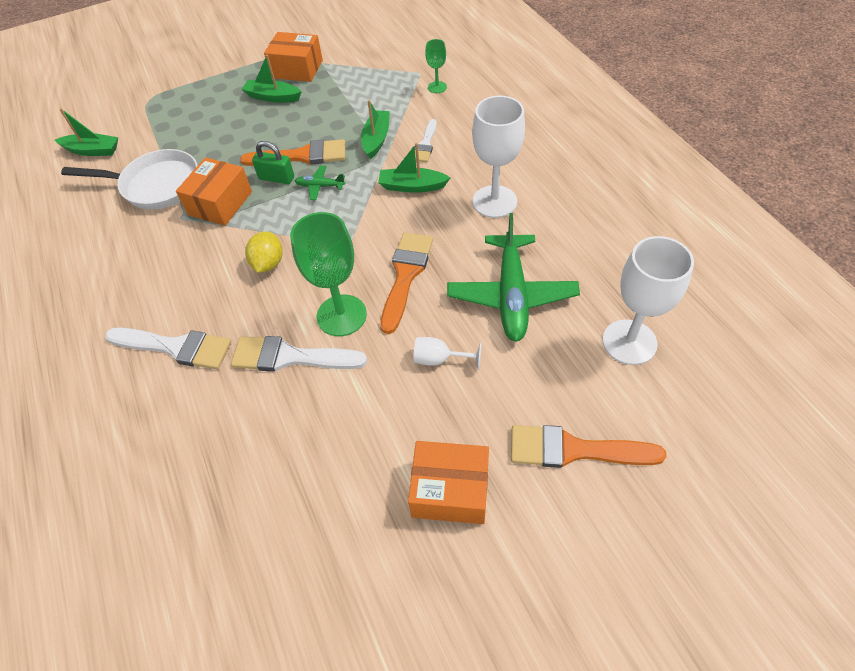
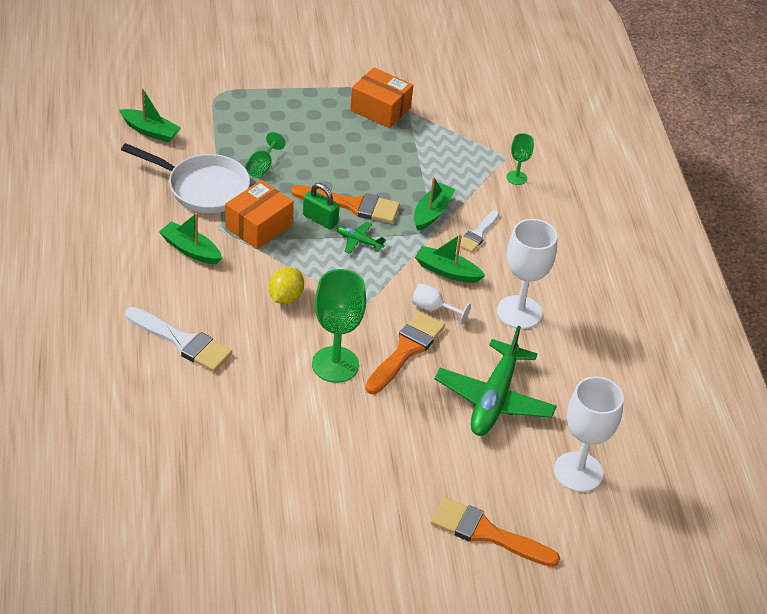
camera: 10 degrees right, 10 degrees down
white brush [231,336,367,372] -> none
green boat [242,55,302,103] -> green boat moved to [159,213,222,264]
orange box [408,441,489,524] -> none
white goblet [414,337,482,370] -> white goblet moved to [412,283,471,325]
none -> green goblet [245,132,286,178]

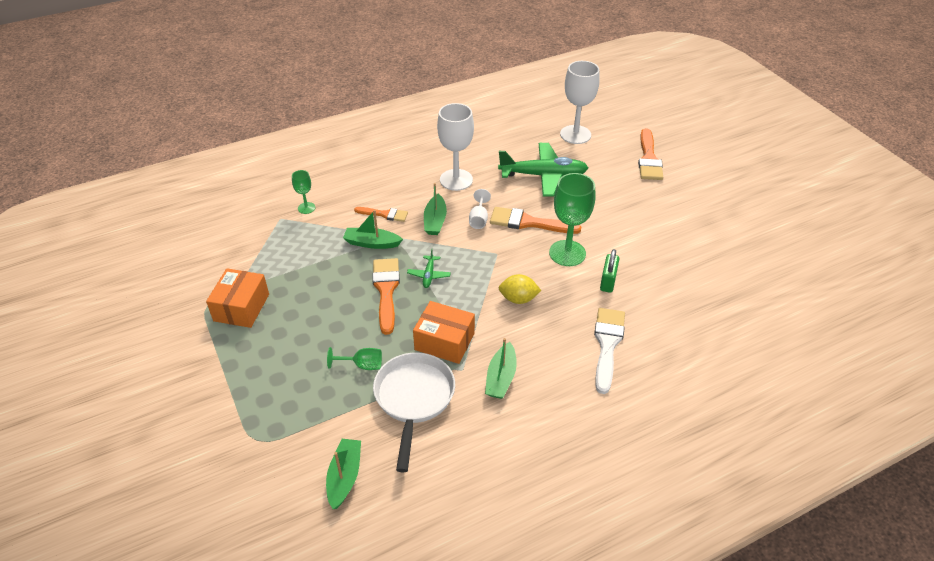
camera: 105 degrees left, 0 degrees up
green padlock [303,183,340,229] -> green padlock moved to [600,249,619,293]
white brush [457,211,500,253] -> orange brush [354,207,408,222]

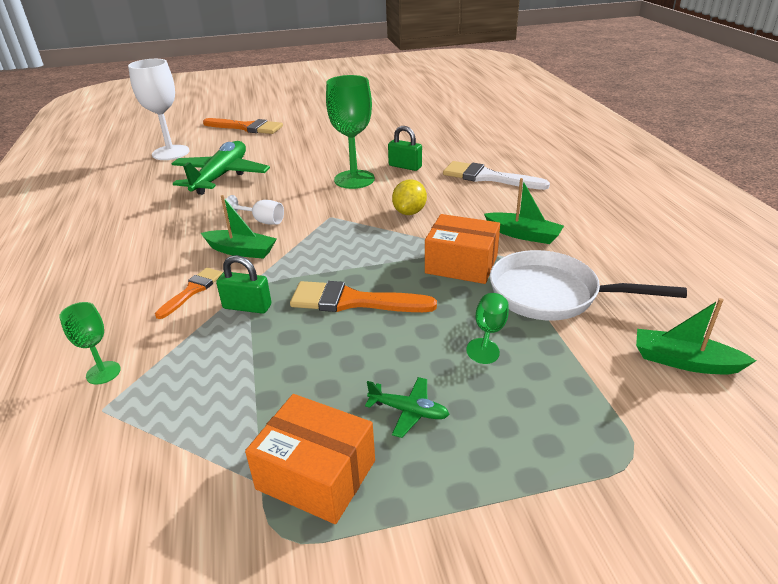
camera: 75 degrees left, 10 degrees down
green boat [343,210,403,249] -> green padlock [216,255,271,314]
green plane [407,249,451,288] -> green plane moved to [365,377,450,438]
orange box [413,301,475,364] -> orange box turned 75 degrees clockwise [425,214,500,284]
white goblet [437,103,474,191] -> none
orange brush [490,207,581,234] -> none

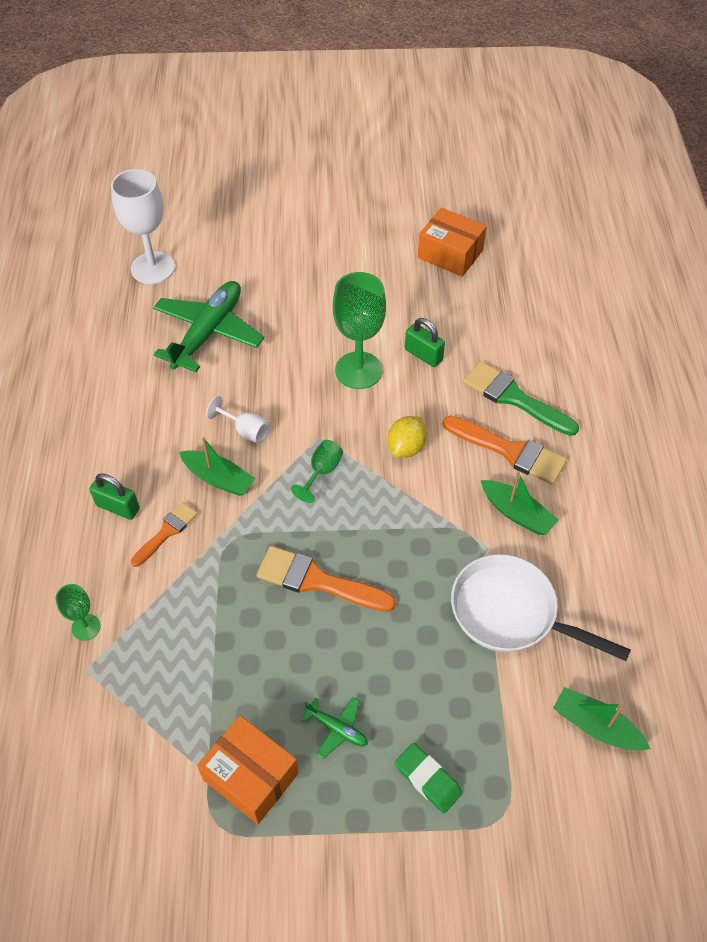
camera: 10 degrees right, 20 degrees up
orange brush [203,118,283,134] -> orange brush moved to [443,416,567,485]
green padlock [216,255,271,314] -> green padlock moved to [89,473,140,520]
orange box [425,214,500,284] -> orange box moved to [418,208,487,277]
white brush [443,161,550,190] -> green brush [463,361,579,436]
green goblet [466,293,509,364] -> green goblet moved to [291,440,343,503]
none -> green eraser [395,743,463,813]

